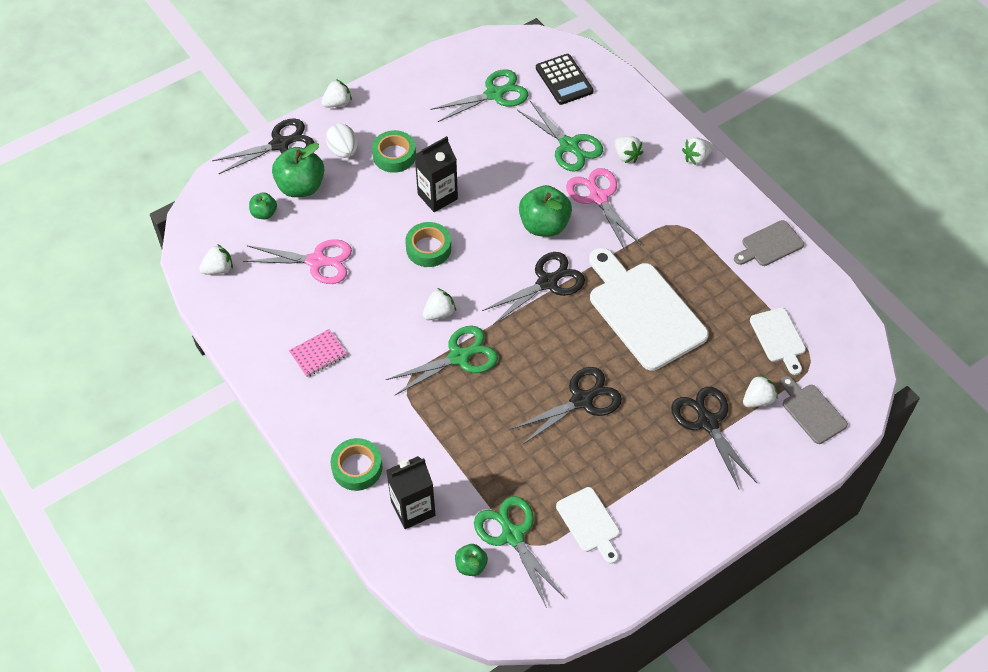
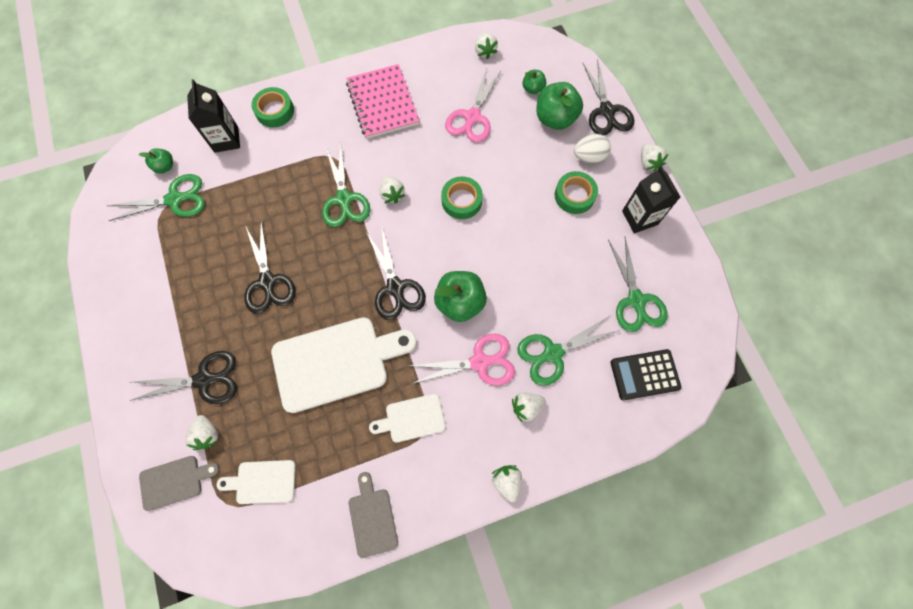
camera: 105 degrees right, 15 degrees up
pink notebook [289,329,347,377] -> pink notebook [346,64,419,139], size x1.94
black carton [415,136,458,212] -> black carton moved to [622,165,680,233]
white cutting board [556,487,620,564] -> white cutting board moved to [369,394,446,443]

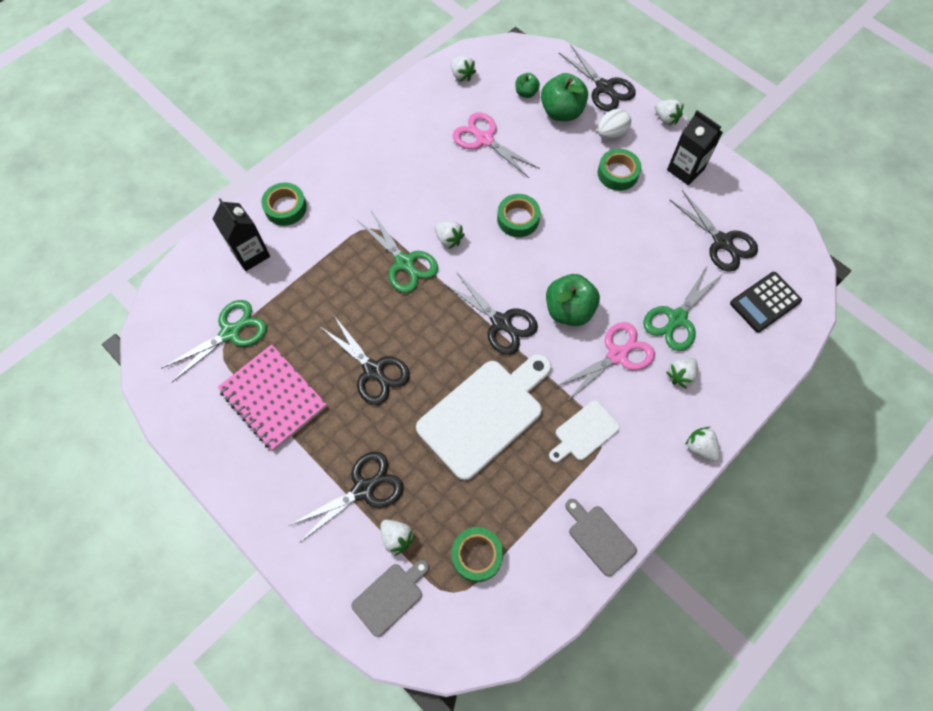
camera: 25 degrees left, 5 degrees down
green apple [139,148,173,174] -> none
white cutting board [216,460,296,504] -> green tape [451,527,503,582]
pink notebook [346,64,419,139] -> pink notebook moved to [218,344,327,451]
pink scissors [445,68,501,143] -> pink scissors turned 135 degrees clockwise [452,113,540,178]
green scissors [608,237,668,332] -> black scissors [670,190,758,272]

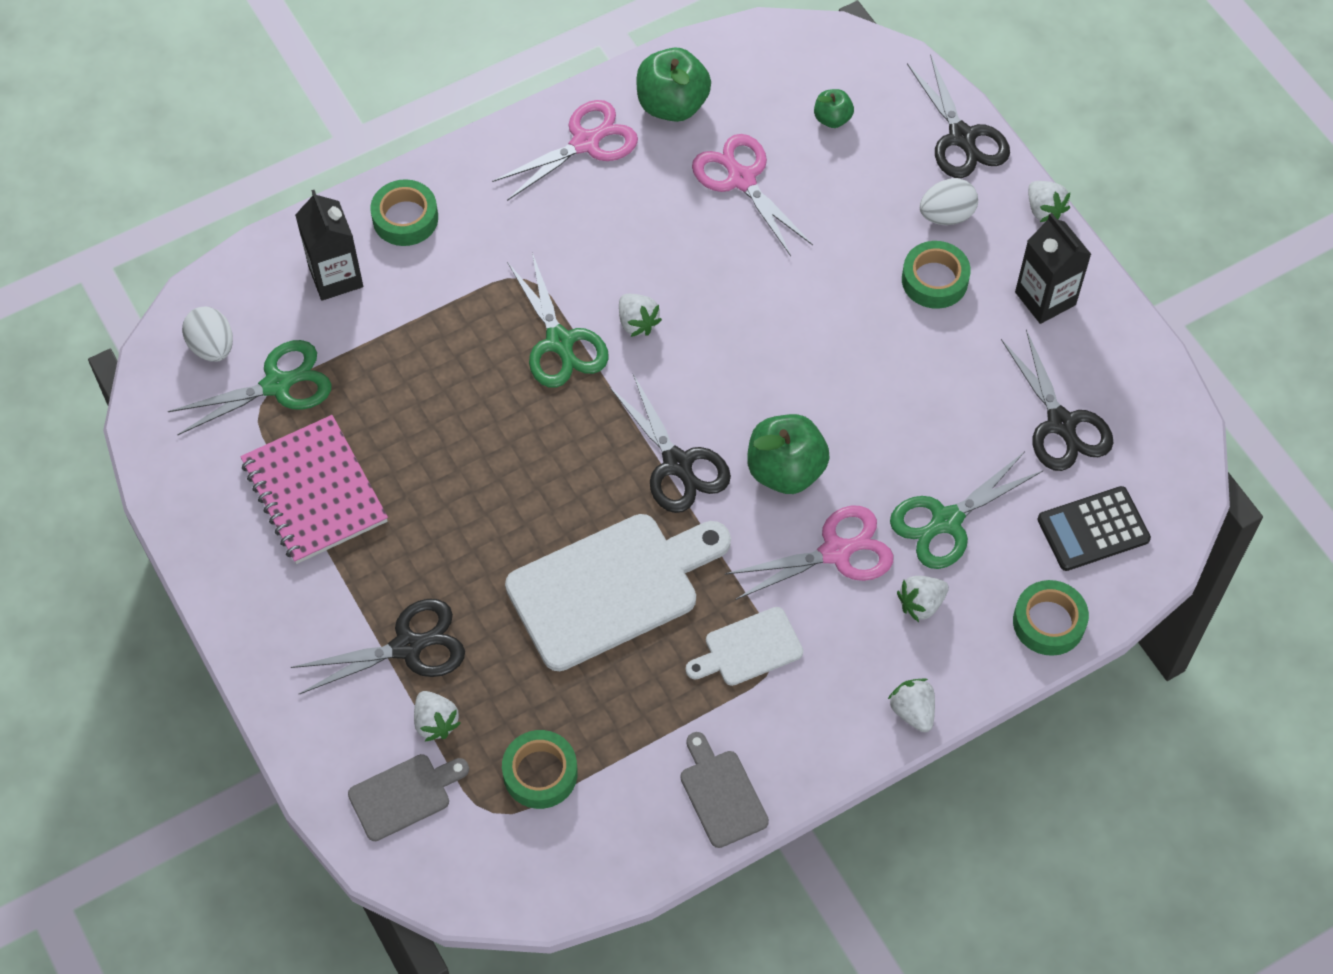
camera: 15 degrees right, 5 degrees down
black scissors [320,314,410,405] -> none
white strawberry [451,56,476,82] -> none
green tape [497,194,541,237] -> green tape moved to [1013,580,1089,656]
green apple [541,73,588,121] -> green apple moved to [636,48,711,122]
none -> white egg [182,306,233,362]
none -> pink scissors [492,100,638,201]

